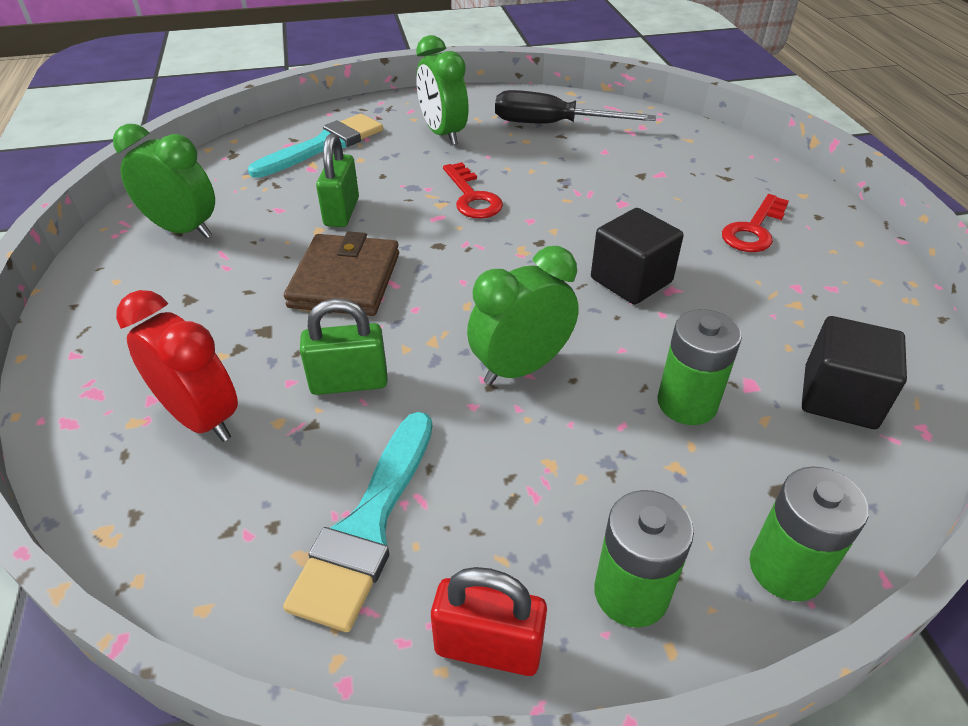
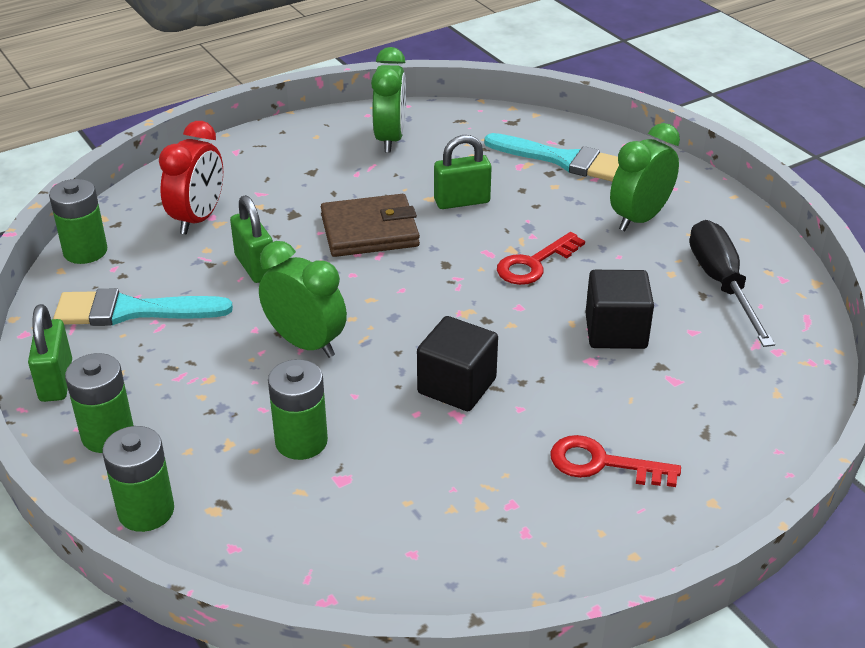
camera: 70 degrees right, 5 degrees down
red padlock [431,567,547,676] -> green padlock [28,304,72,402]
black cube [802,316,907,429] -> black cube moved to [585,270,654,349]
none -> green battery [49,179,107,264]

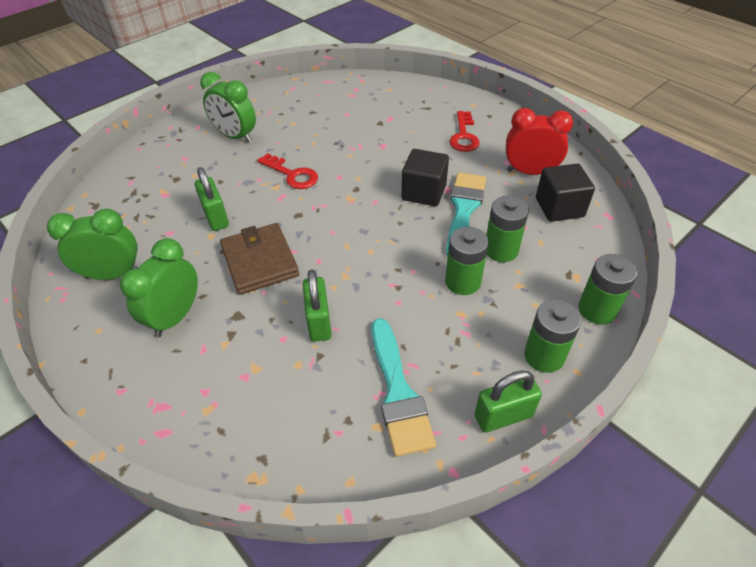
camera: 100 degrees left, 10 degrees up
green battery [49,179,107,264] -> green battery moved to [445,227,489,295]
red clock [159,121,223,235] -> red clock moved to [506,108,573,175]
green padlock [230,195,274,283] -> green padlock turned 60 degrees counterclockwise [303,270,332,342]
green clock [259,241,347,358] -> green clock moved to [120,238,198,337]
turquoise brush [484,133,619,182] -> turquoise brush moved to [446,173,486,256]
black cube [585,270,654,349] -> black cube moved to [536,163,595,222]
black screwdriver [690,220,775,347] -> none

